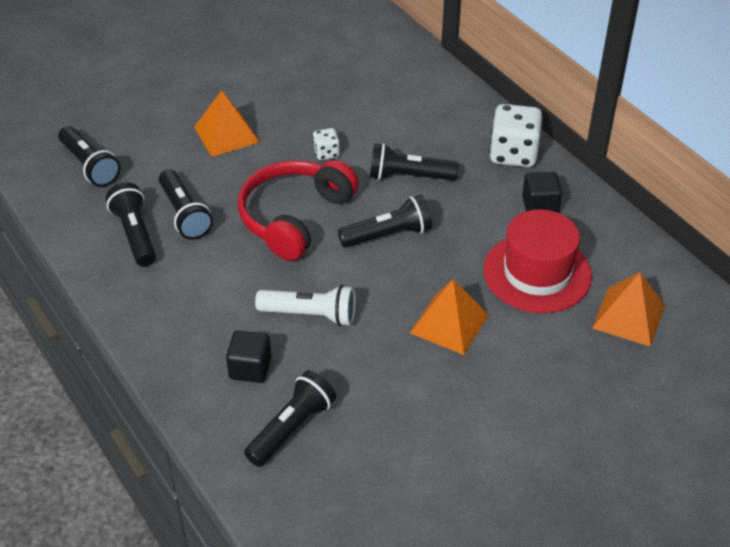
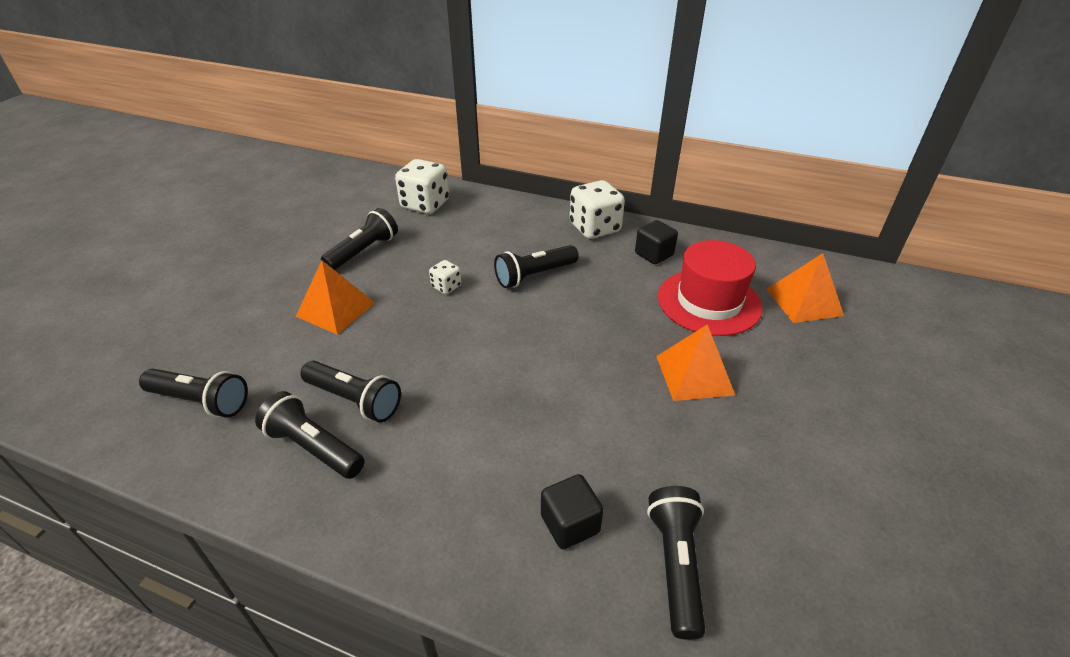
camera: 35 degrees left, 5 degrees down
red headphones [238,160,358,261] -> none
white flashlight [255,285,356,326] -> none
black flashlight [338,195,432,248] -> black flashlight moved to [321,208,398,270]
none -> white dice [395,159,449,214]

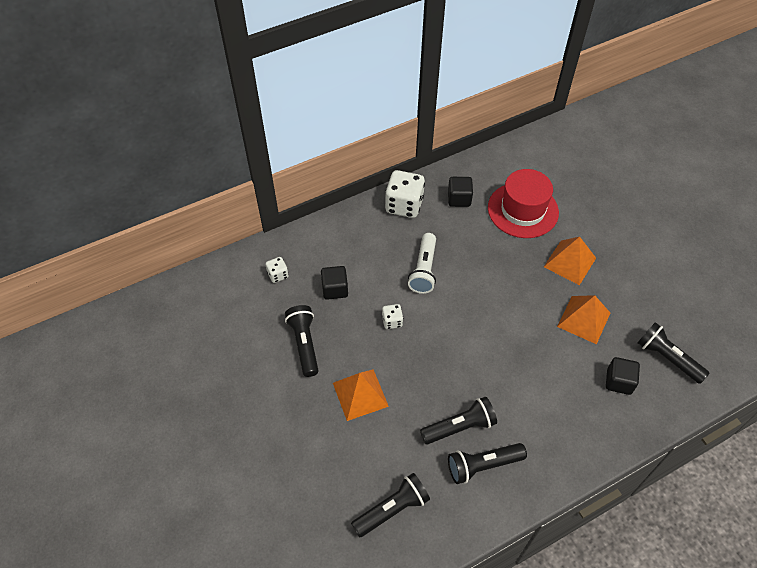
camera: 50 degrees left, 15 degrees up
white dice [395,159,449,214] -> white dice [266,257,289,283], size x0.50
black flashlight [494,245,579,288] -> white flashlight [408,233,436,294]
orange pyramid [767,253,844,323] -> orange pyramid moved to [557,295,610,344]
none -> black cube [321,266,348,300]

